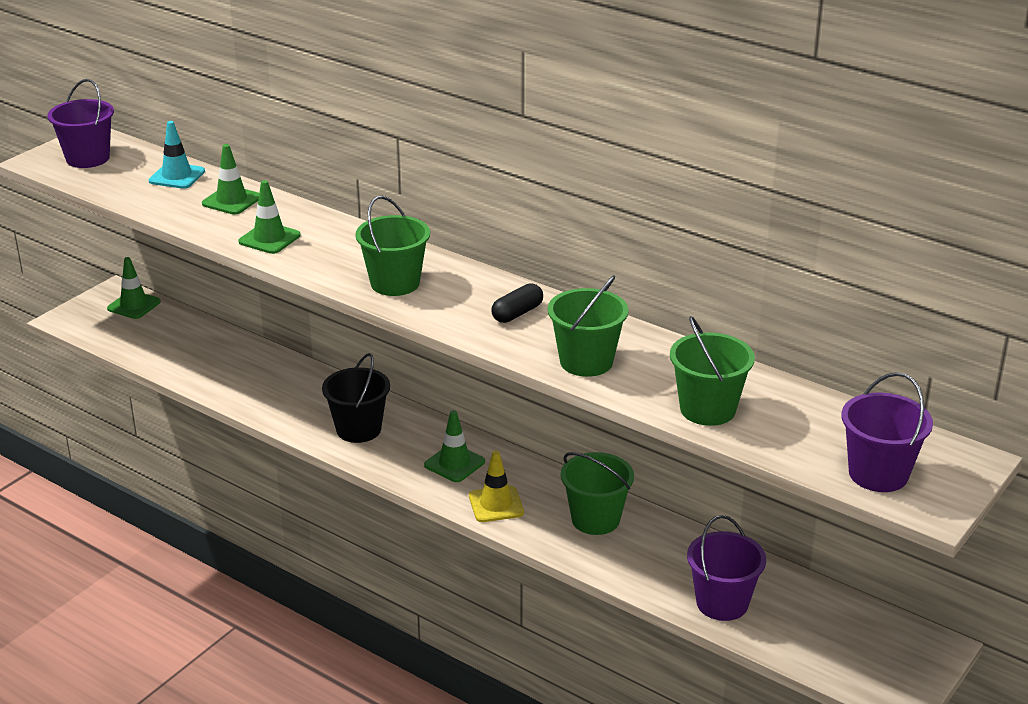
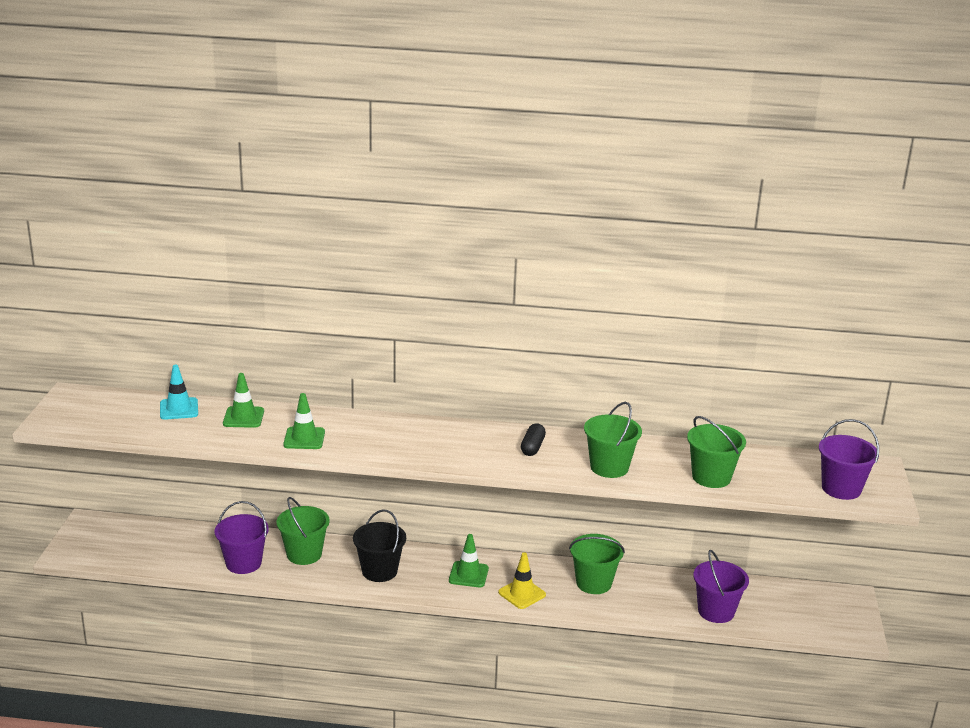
camera: 30 degrees left, 5 degrees down
purple bucket [47,79,114,168] -> purple bucket moved to [215,501,269,574]
green traffic cone [107,257,161,319] -> none
green bucket [355,196,430,296] -> green bucket moved to [277,497,330,565]

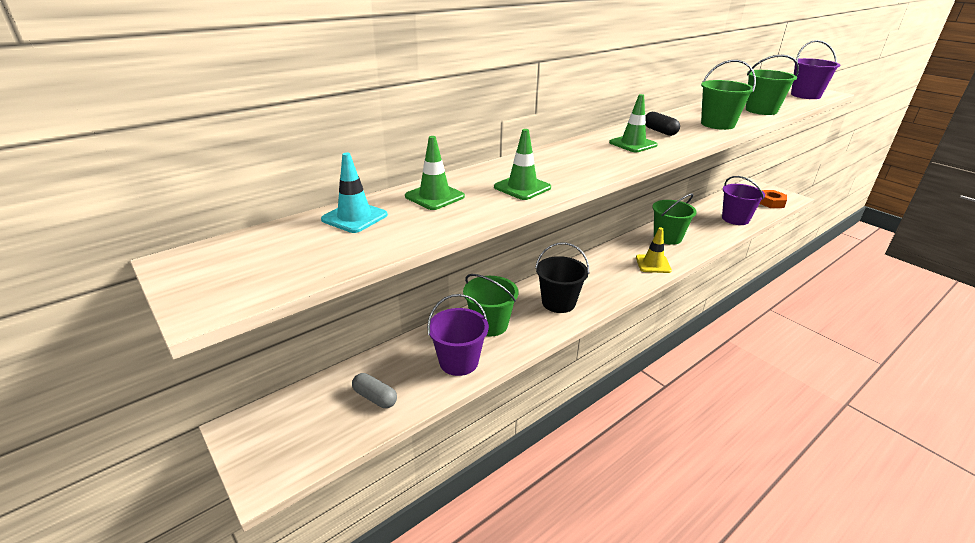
camera: 45 degrees left, 5 degrees up
green traffic cone [449,534,489,587] -> green traffic cone moved to [609,94,658,152]
none -> grey capsule [352,373,397,408]
none -> orange nut [760,190,787,208]

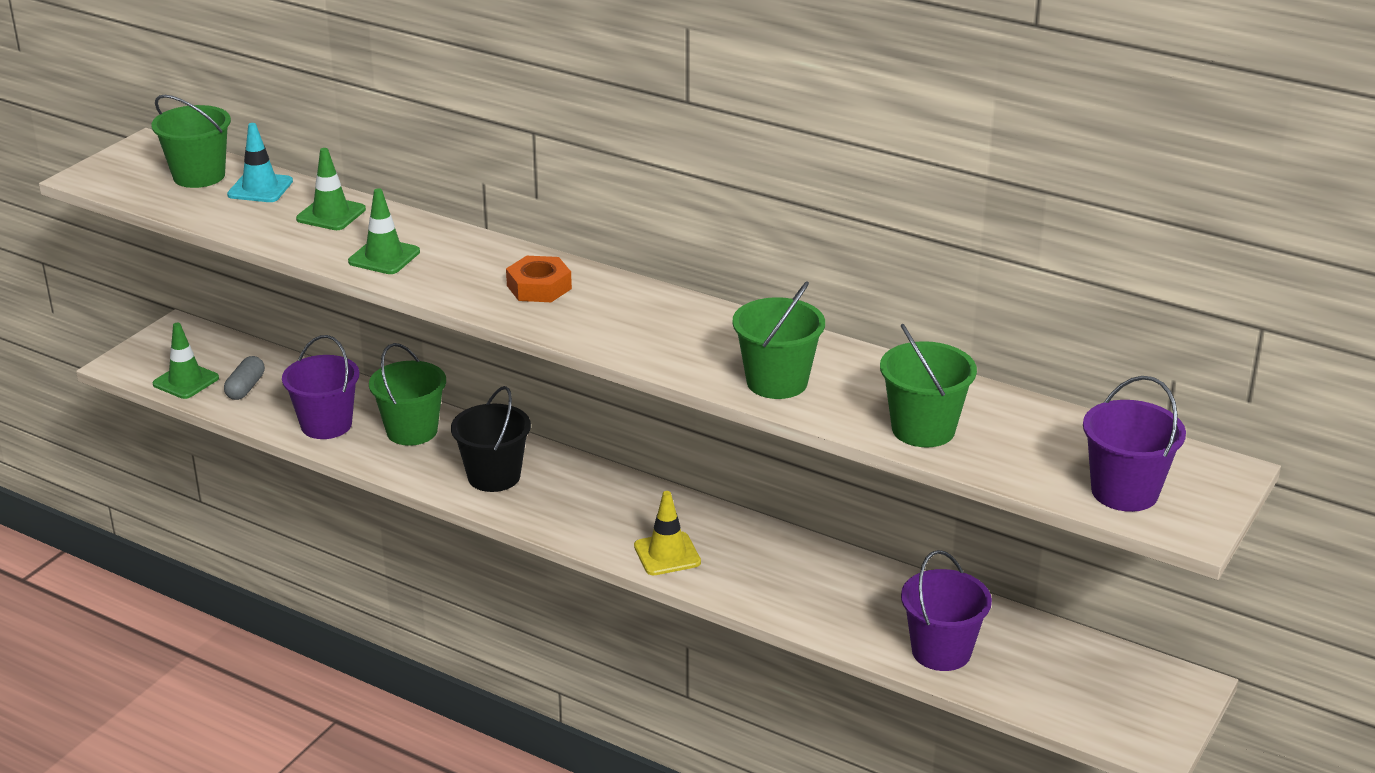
camera: 70 degrees right, 0 degrees up
green traffic cone [609,94,658,152] -> green traffic cone moved to [153,323,219,399]
black capsule [645,112,680,136] -> none
green bucket [652,193,697,245] -> green bucket moved to [151,95,231,188]
orange nut [760,190,787,208] -> orange nut moved to [506,256,572,302]

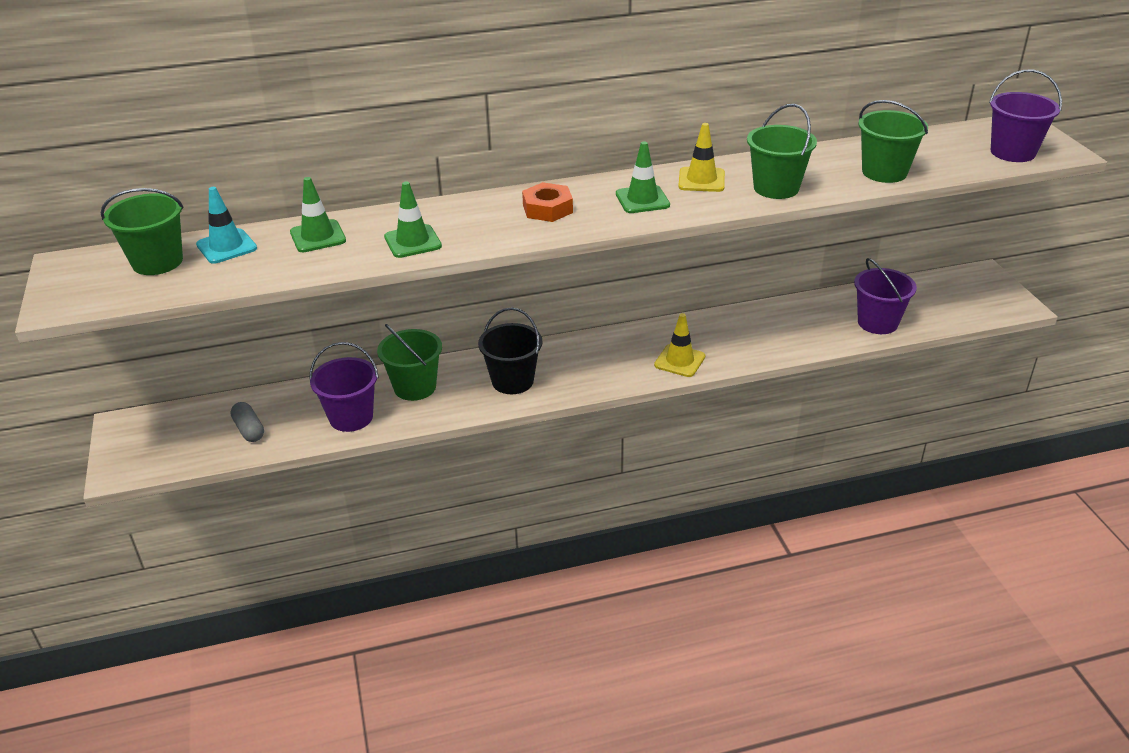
camera: 45 degrees left, 5 degrees up
green traffic cone [153,323,219,399] -> green traffic cone moved to [616,141,670,213]
none -> yellow traffic cone [678,123,725,192]

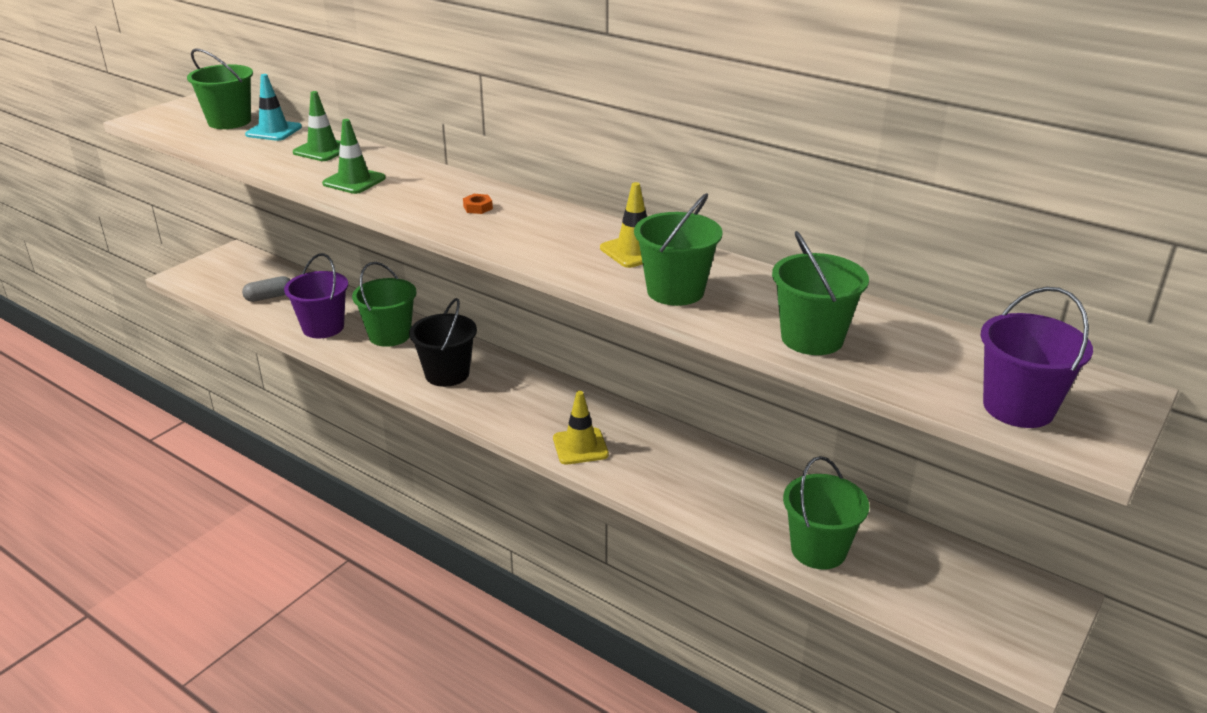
camera: 50 degrees right, 5 degrees down
grey capsule [231,402,264,442] -> grey capsule turned 45 degrees clockwise [242,276,290,302]
orange nut [522,182,573,222] -> orange nut [463,194,493,214], size x0.53
green traffic cone [616,141,670,213] -> none
purple bucket [854,258,917,334] -> green bucket [783,456,869,570]

